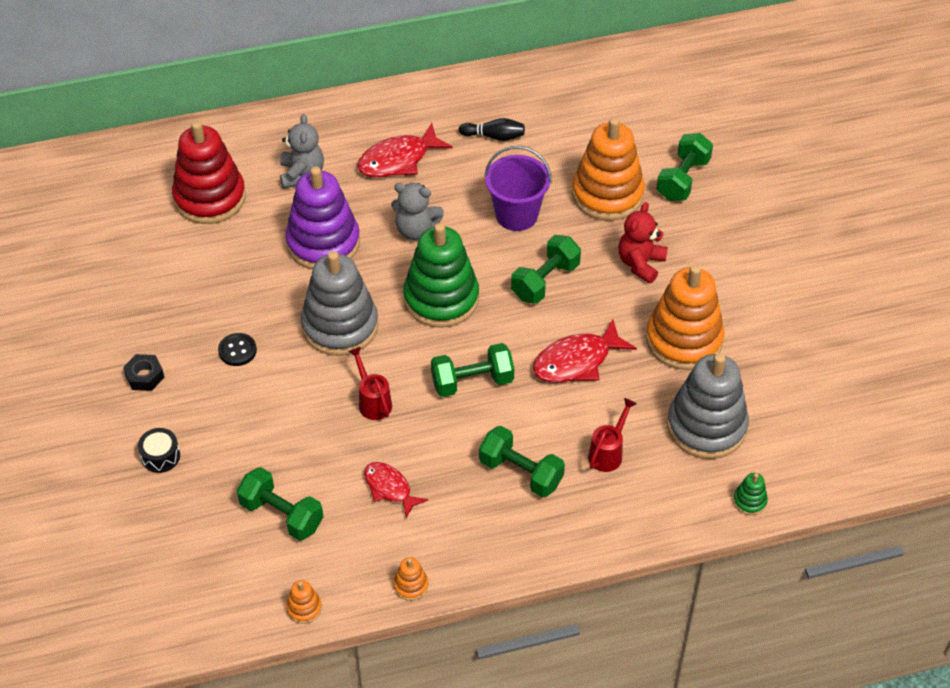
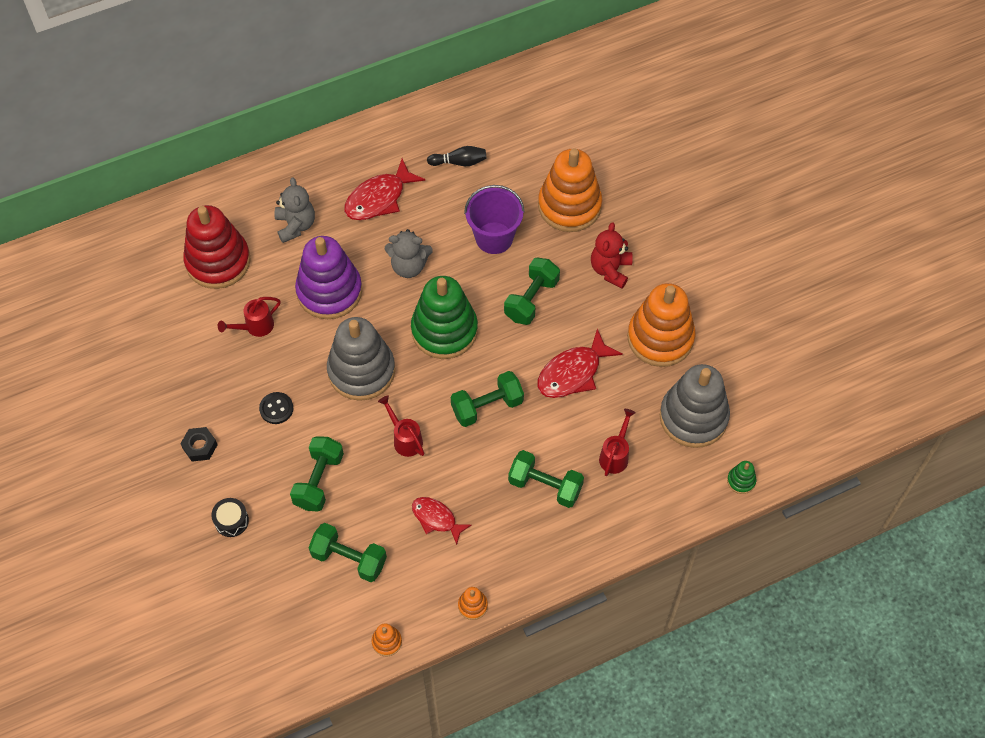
camera: 10 degrees left, 10 degrees up
green dumbbell [656,133,713,201] -> green dumbbell moved to [290,436,344,512]
none -> red watering can [218,297,281,337]

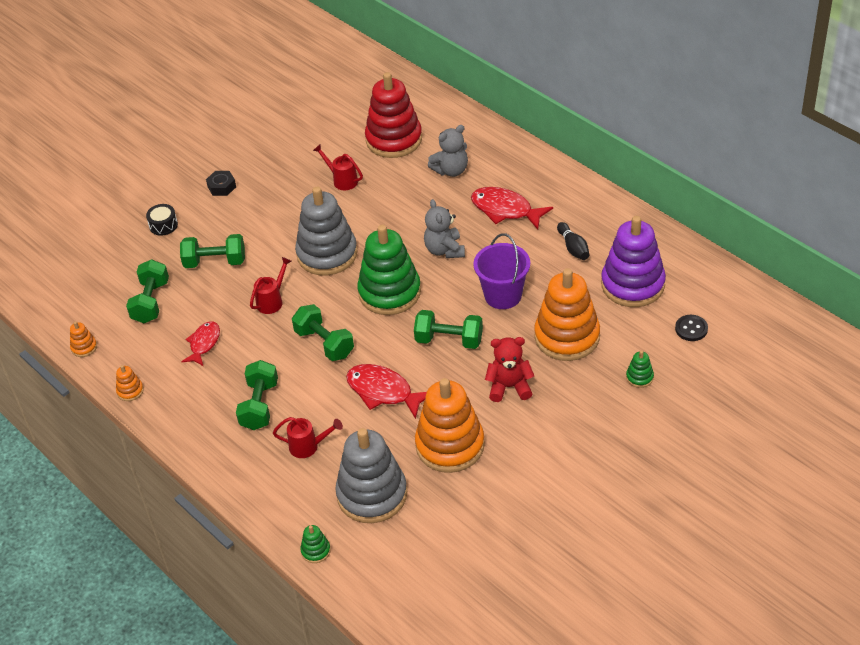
camera: 75 degrees right, 15 degrees down
black button [259,392,293,424] -> black button moved to [675,315,708,341]
purple stacking toy [295,236,362,319] -> purple stacking toy moved to [601,216,666,307]
none -> green stacking toy [626,350,654,388]

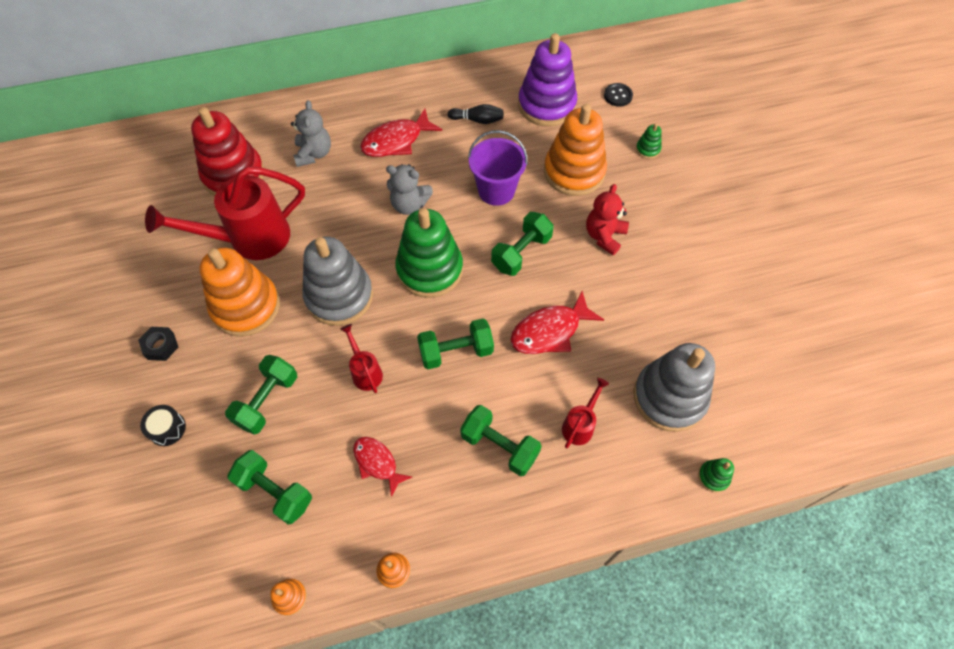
camera: 65 degrees left, 15 degrees up
red watering can [313,144,363,190] -> red watering can [145,166,305,260], size x2.16
orange stacking toy [415,378,485,473] -> orange stacking toy moved to [199,248,280,337]

